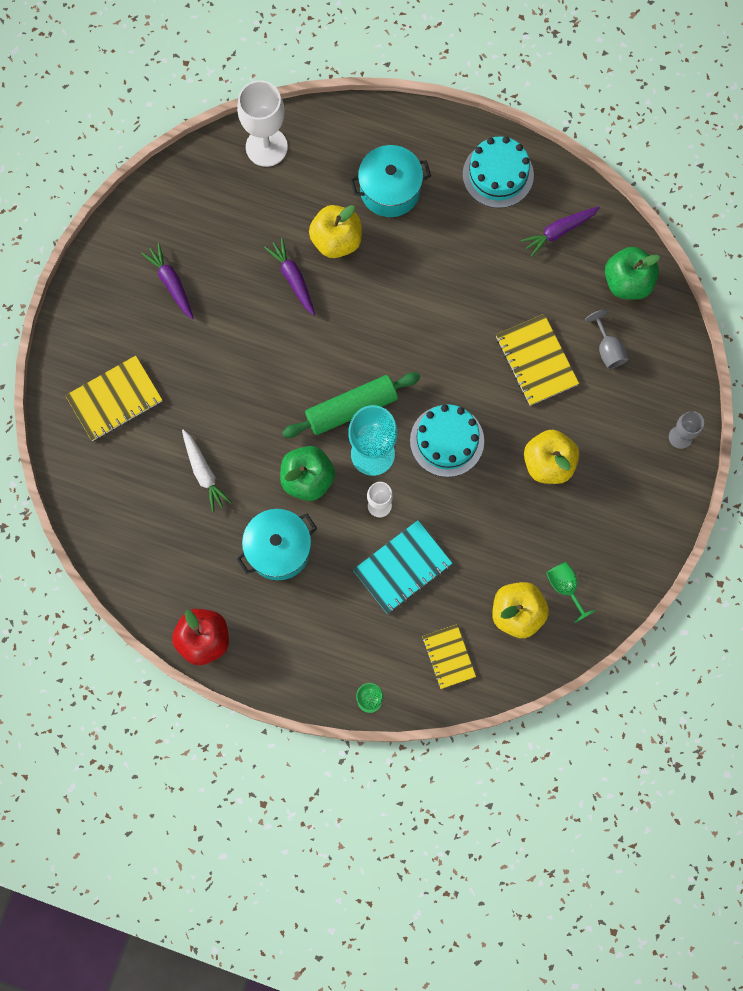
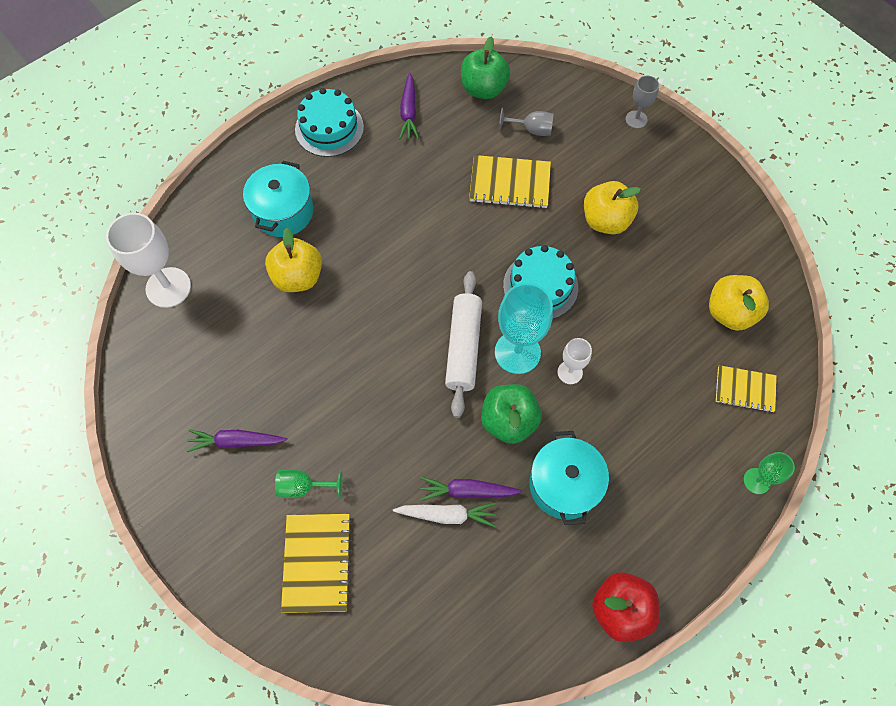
camera: 60 degrees left, 10 degrees down
purple carrot [264,238,315,315] -> purple carrot moved to [420,477,522,501]
green rolling pin [282,372,420,438] -> white rolling pin [445,271,482,418]
turquoise notebook [353,520,452,613] -> none
green goblet [546,562,596,623] -> green goblet moved to [275,469,343,498]

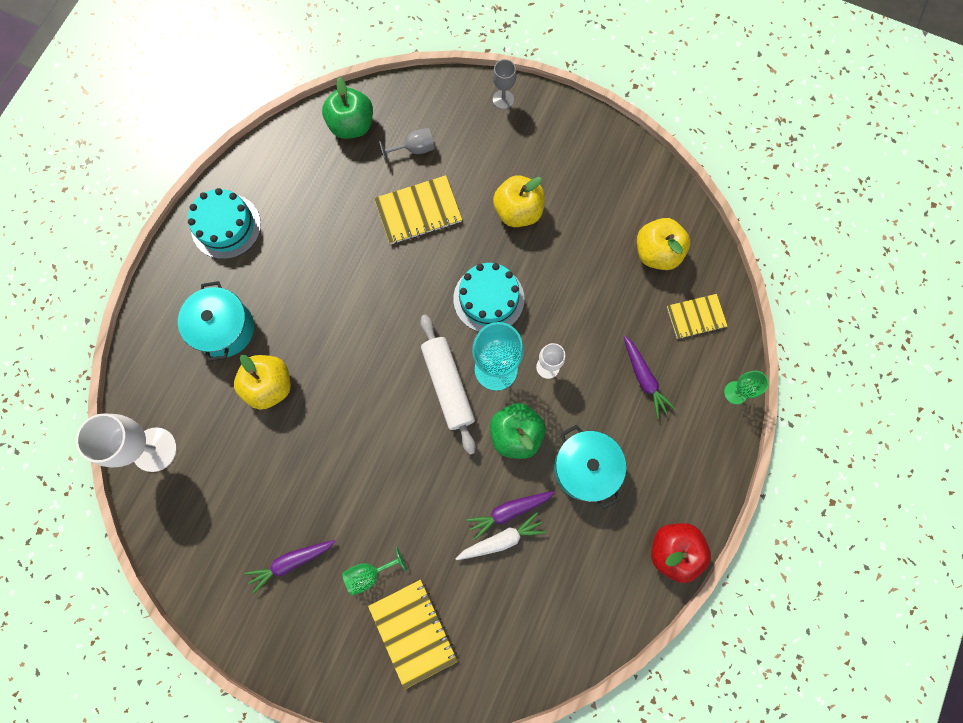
camera: 25 degrees left, 10 degrees up
purple carrot [399,72,419,139] -> purple carrot moved to [624,336,676,419]

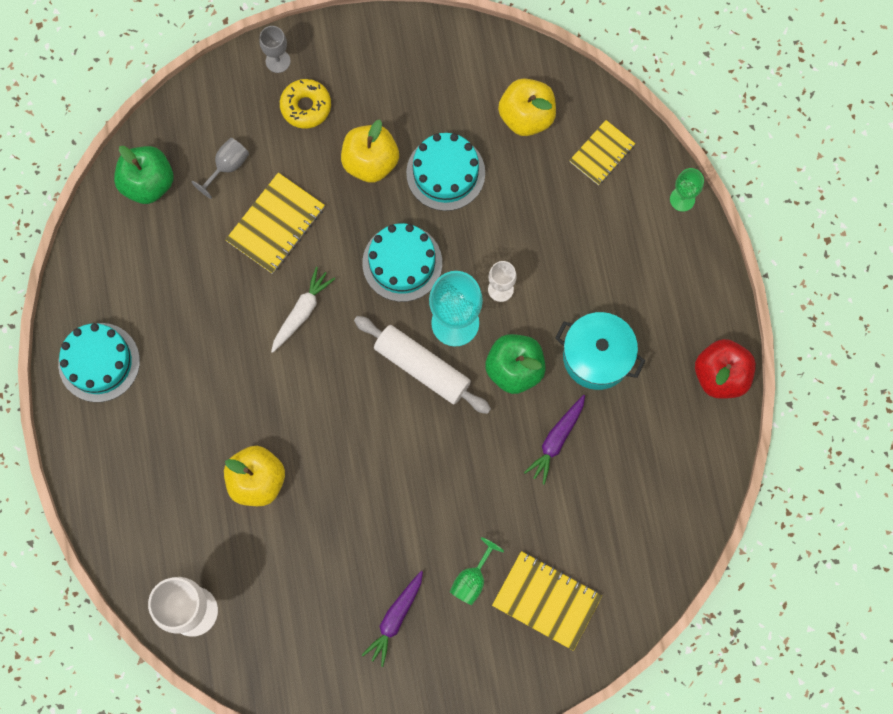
camera: 35 degrees left, 0 degrees up
turquoise pot [178,281,254,362] -> none
white carrot [455,512,546,560] -> white carrot moved to [271,267,335,353]
purple carrot [624,336,676,419] -> none
none -> yellow donut [280,79,331,129]
none -> turquoise cake [406,133,485,211]

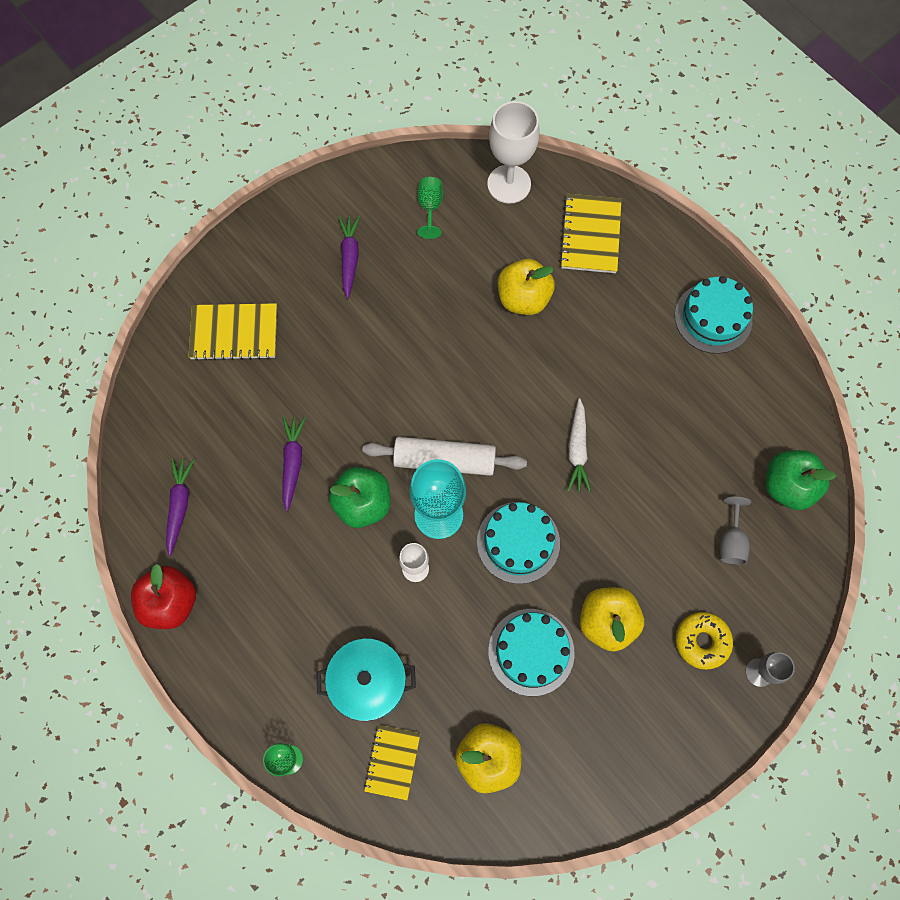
camera: 150 degrees right, 5 degrees down
yellow notebook [225,173,325,274] -> yellow notebook moved to [559,194,622,273]
green goblet [450,537,504,605] -> green goblet moved to [417,177,443,239]
turquoise pot [555,312,645,390] -> turquoise pot moved to [317,638,416,721]
none -> purple carrot [166,458,194,556]

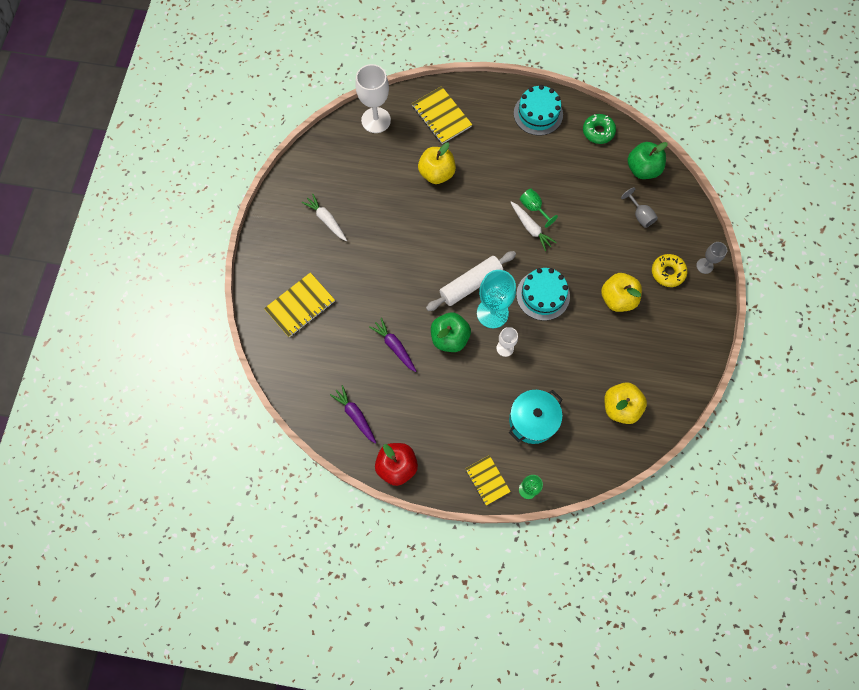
camera: 40 degrees left, 0 degrees up
purple carrot [338,216,360,299] -> white carrot [302,194,347,241]
yellow notebook [364,725,420,800] -> yellow notebook moved to [465,455,511,506]
green goblet [417,177,443,239] -> green goblet moved to [520,188,558,228]
turquoise cake [488,609,575,696] -> none
none -> green donut [583,114,616,144]

